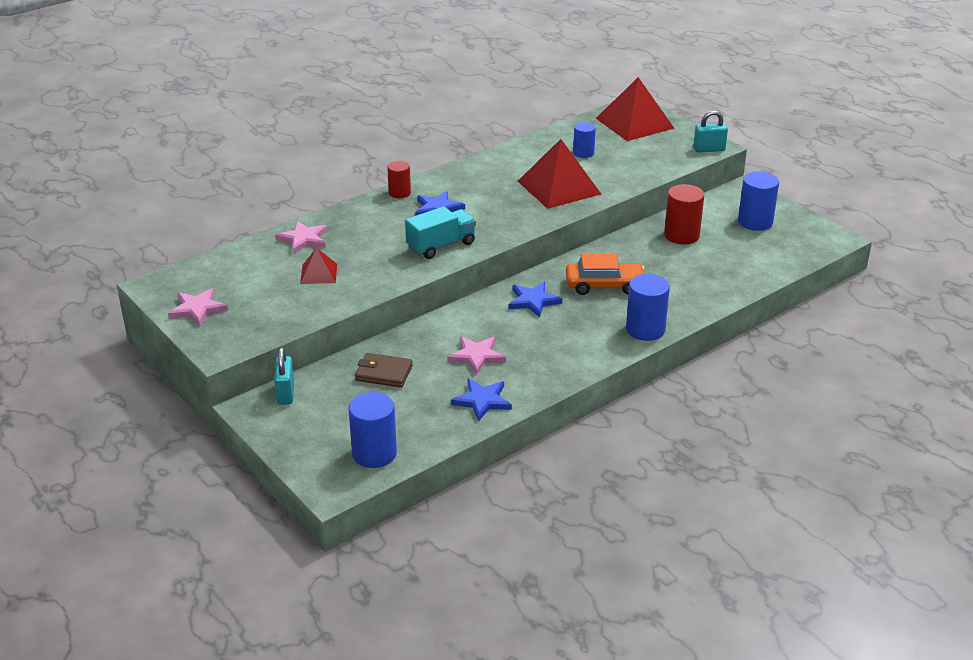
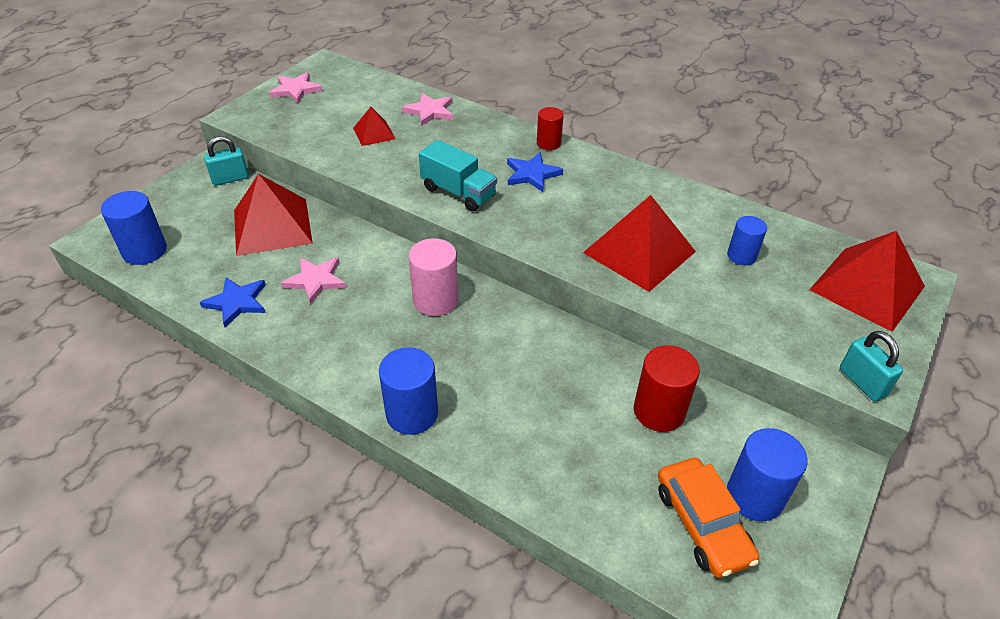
camera: 70 degrees right, 10 degrees up
brown wallet [355,353,413,388] -> red pyramid [234,174,313,256]
blue star [508,282,562,318] -> pink cylinder [409,238,459,316]
orange car [566,254,644,295] -> orange car moved to [658,458,759,578]

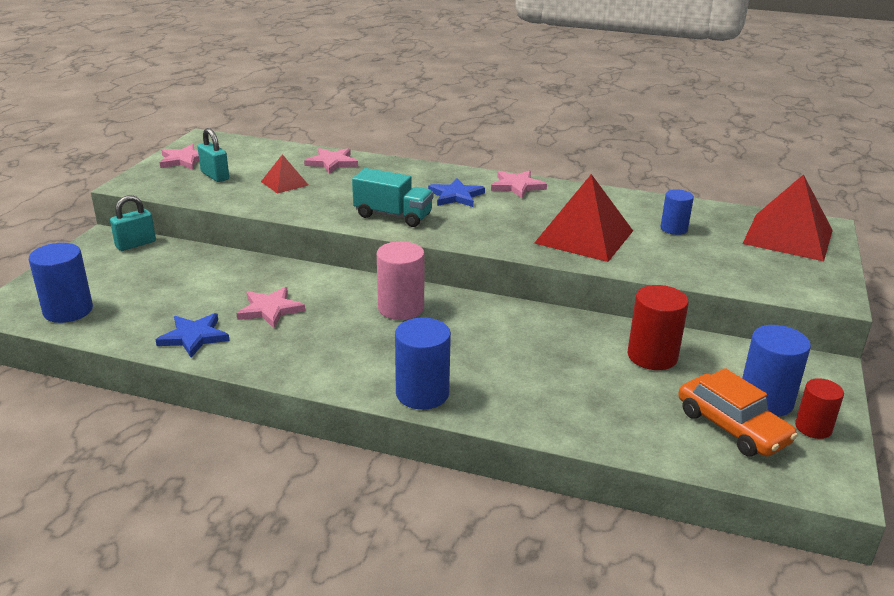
camera: 15 degrees left, 15 degrees down
red pyramid [234,174,313,256] -> none
red cylinder [537,107,564,150] -> red cylinder moved to [795,378,844,439]
turquoise padlock [840,331,903,401] -> turquoise padlock moved to [198,128,229,182]
none -> pink star [491,170,547,198]

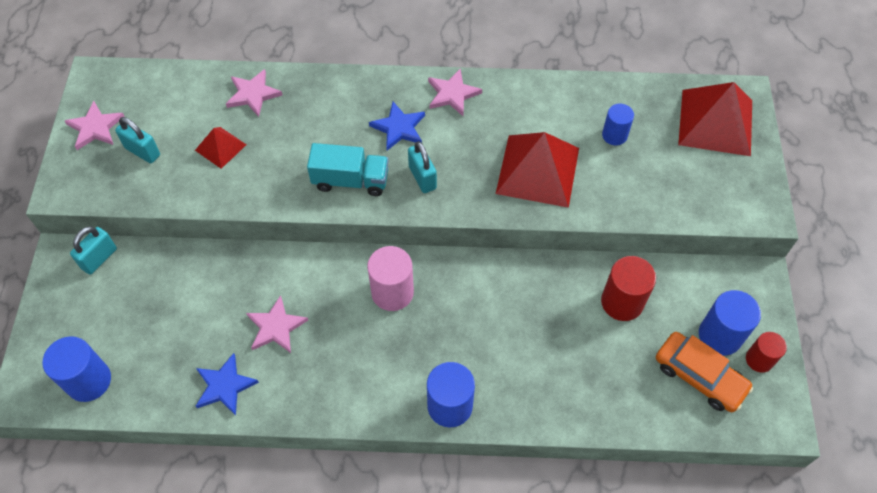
camera: 15 degrees left, 30 degrees up
none -> turquoise padlock [408,141,437,193]

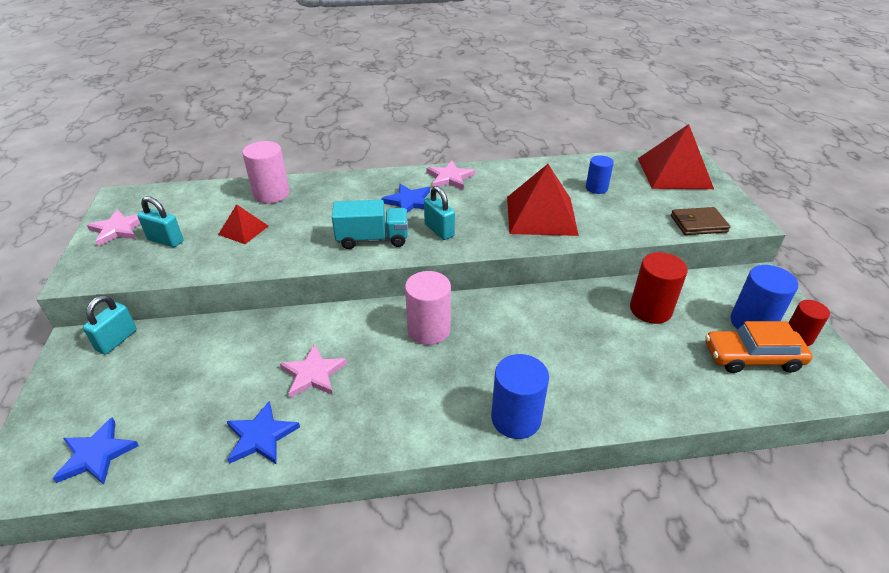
camera: 10 degrees left, 20 degrees down
blue cylinder [42,336,111,402] -> blue star [53,417,139,485]
pink star [226,69,283,117] -> pink cylinder [242,141,289,203]
orange car [656,332,753,412] -> orange car turned 150 degrees clockwise [705,321,813,373]
none -> brown wallet [671,207,730,235]

